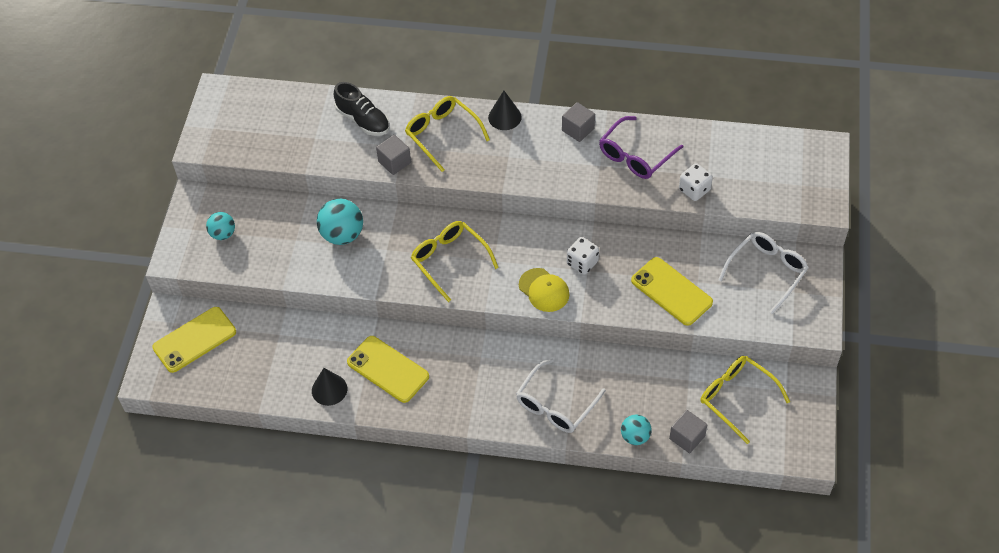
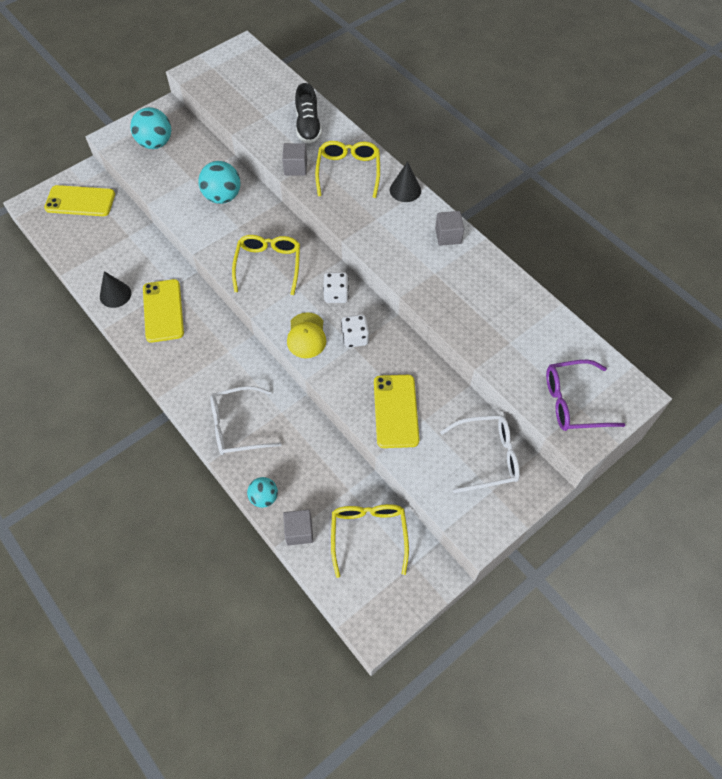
camera: 40 degrees right, 5 degrees up
turquoise ball [206,212,235,240] -> turquoise ball [130,107,171,149], size x1.62
purple glasses [599,116,683,179] -> purple glasses moved to [546,360,625,431]
white dice [679,163,713,201] -> white dice moved to [323,272,349,303]

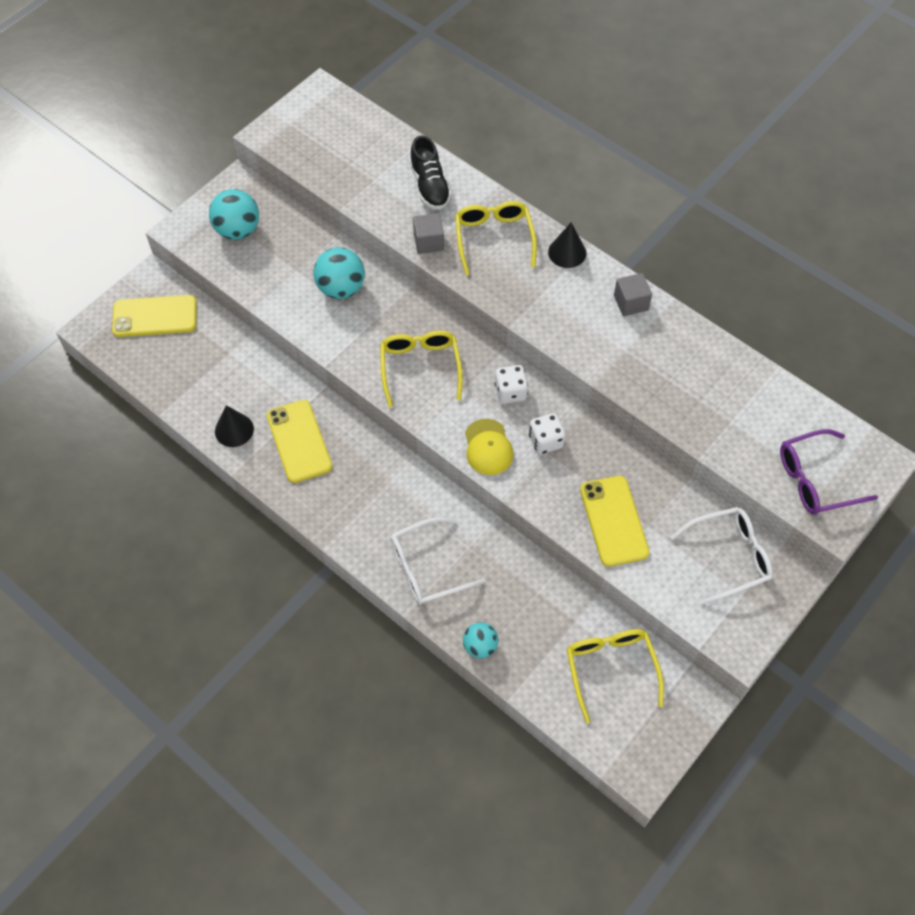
camera: 10 degrees left, 0 degrees up
grey cube [283,510,313,546] -> none

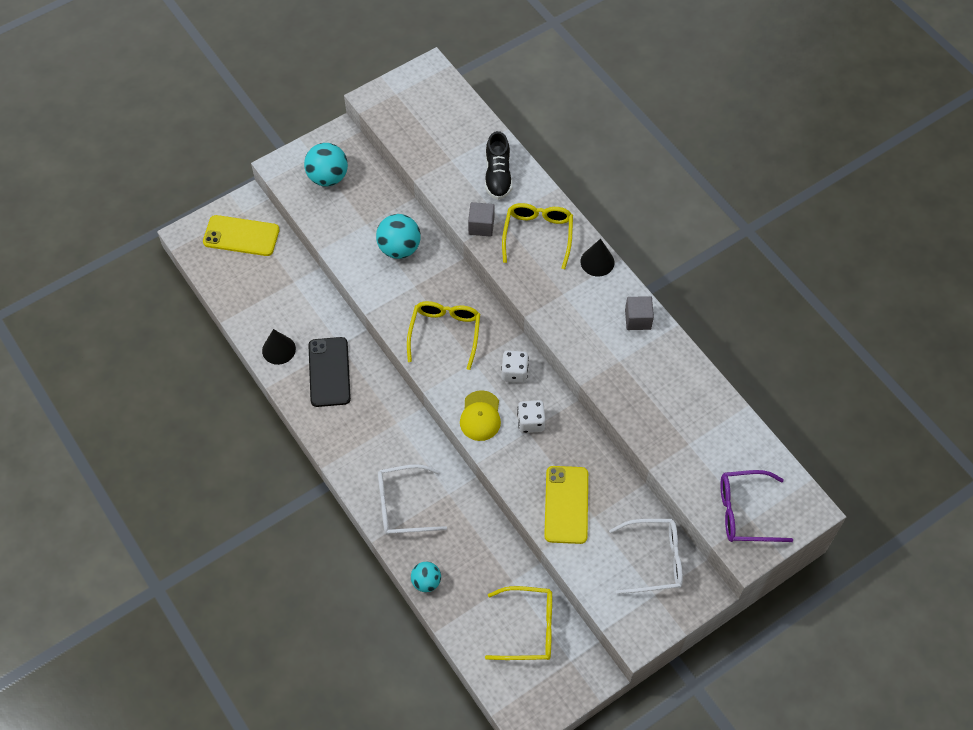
camera: 15 degrees right, 0 degrees up
yellow phone [267,400,332,483] -> black phone [308,337,351,407]
yellow glasses [567,629,664,723] -> yellow glasses turned 90 degrees clockwise [485,586,552,660]

